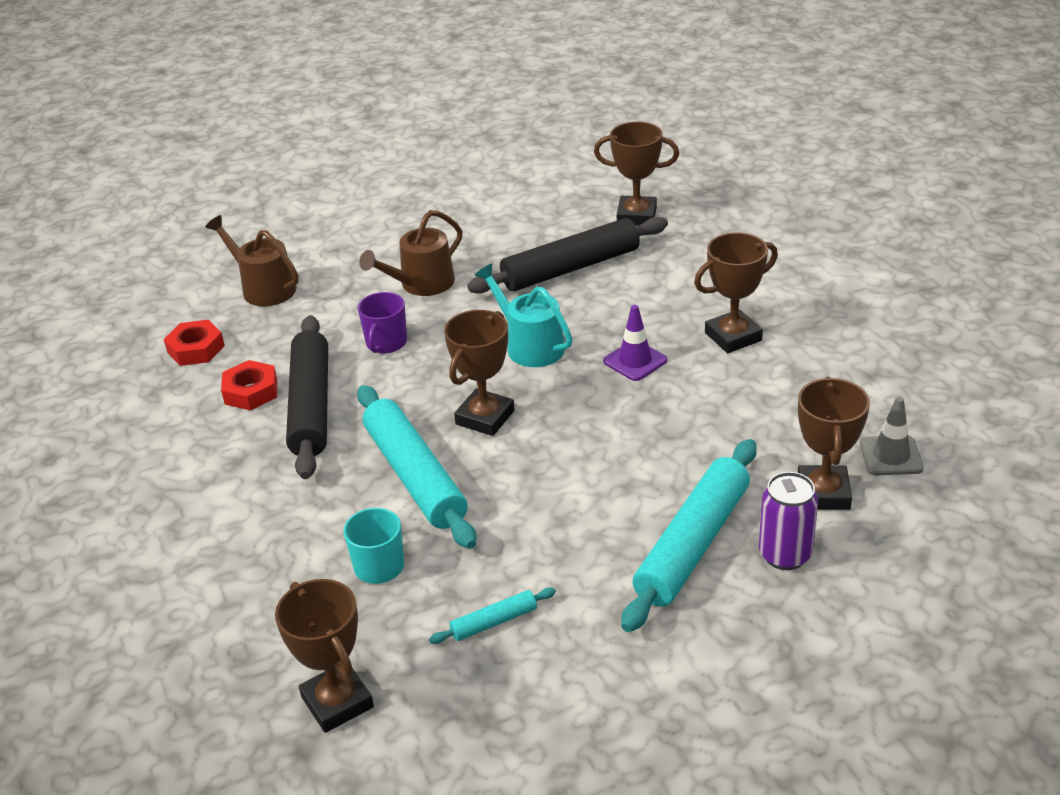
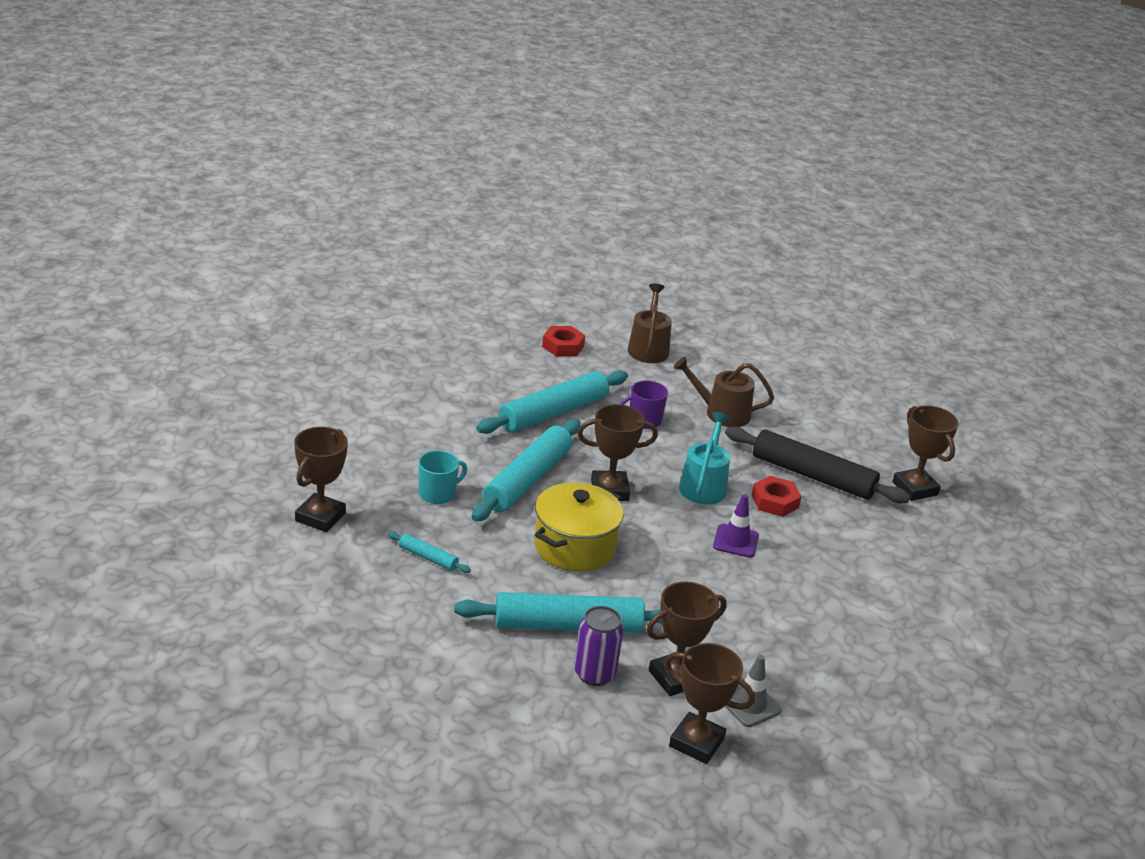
camera: 50 degrees right, 5 degrees down
red nut [221,360,277,411] -> red nut moved to [752,476,801,517]
black rolling pin [286,315,328,479] -> turquoise rolling pin [476,370,628,434]
brown trophy [694,233,778,353] -> brown trophy moved to [664,643,755,764]
none -> yellow pot [534,482,624,572]

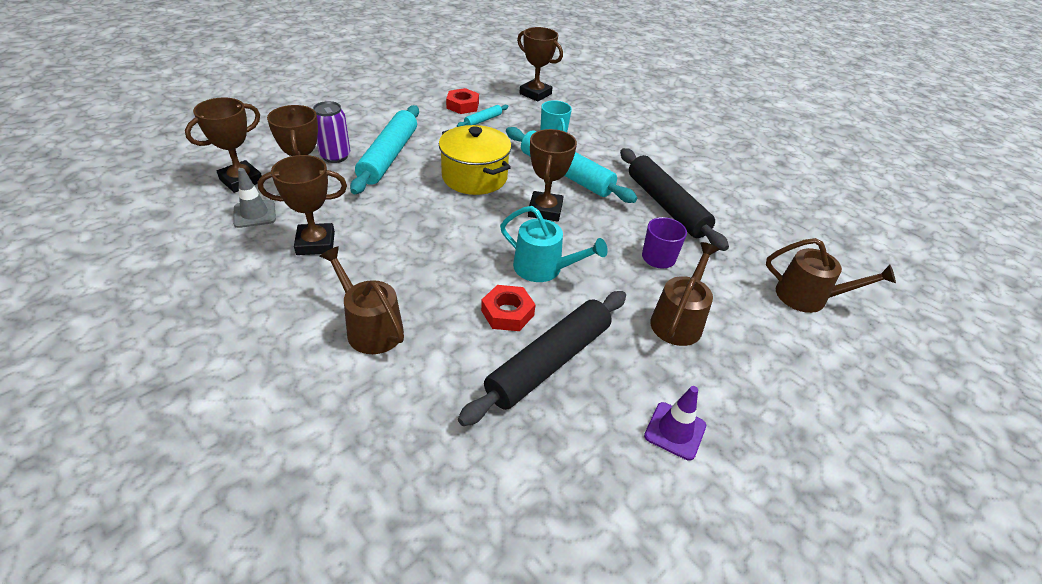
camera: 105 degrees right, 10 degrees up
turquoise rolling pin [476,370,628,434] -> black rolling pin [620,148,729,251]
red nut [542,326,585,356] -> red nut moved to [446,88,479,114]
purple traffic cone [713,494,759,558] -> purple traffic cone moved to [644,386,706,461]
brown trophy [892,405,959,501] -> brown trophy moved to [258,155,347,255]
none -> brown watering can [320,246,404,354]

